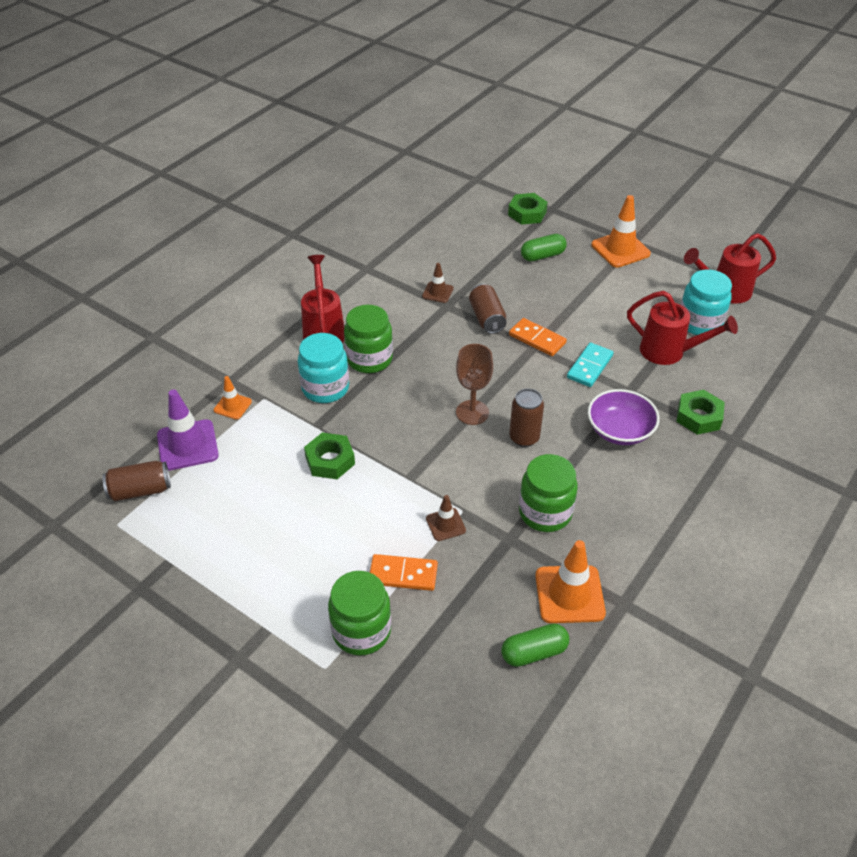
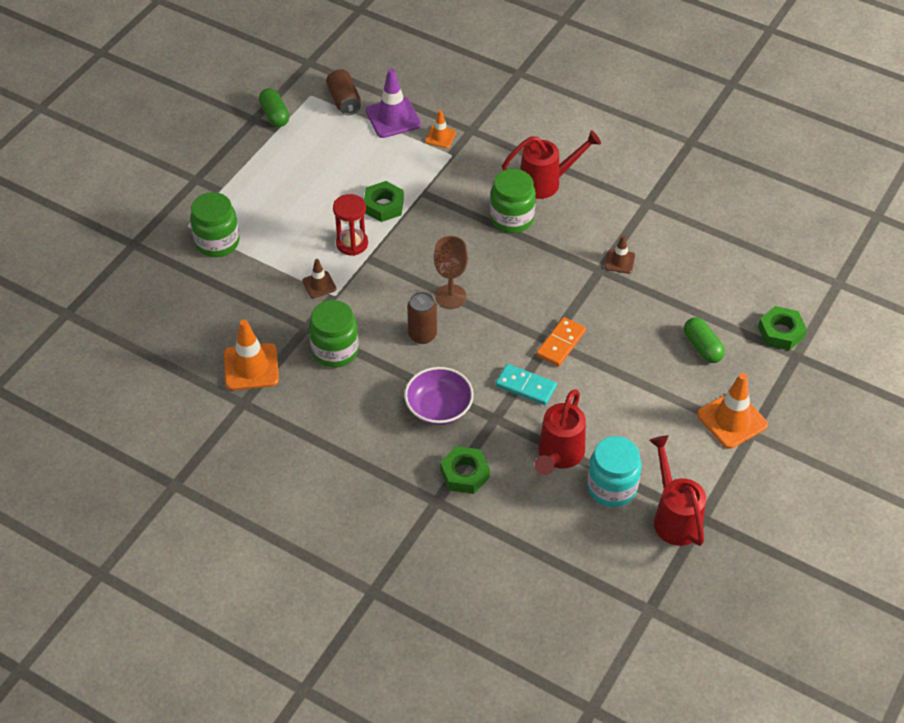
camera: 85 degrees right, 5 degrees up
turquoise jar [298,333,349,403] -> none
orange domino [370,554,438,591] -> none
brown can [469,284,507,334] -> none
green capsule [501,623,569,667] -> green capsule moved to [259,88,290,127]
none -> red hourglass [333,194,368,256]

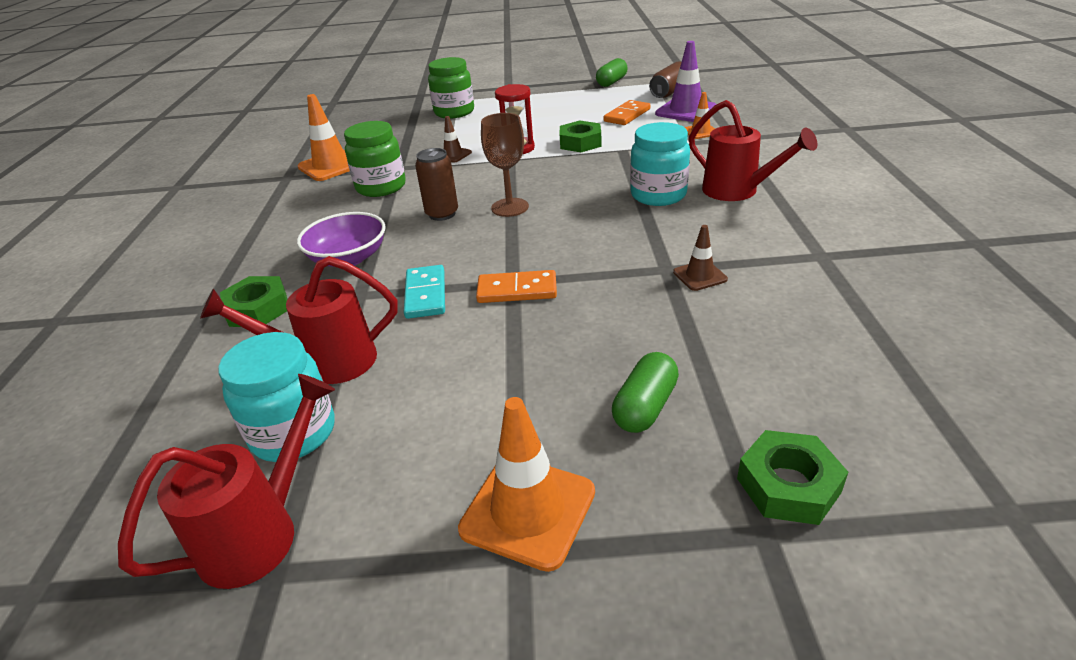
camera: 60 degrees right, 15 degrees down
green jar [490,169,536,233] -> turquoise jar [630,122,690,206]
none -> orange domino [604,100,650,125]

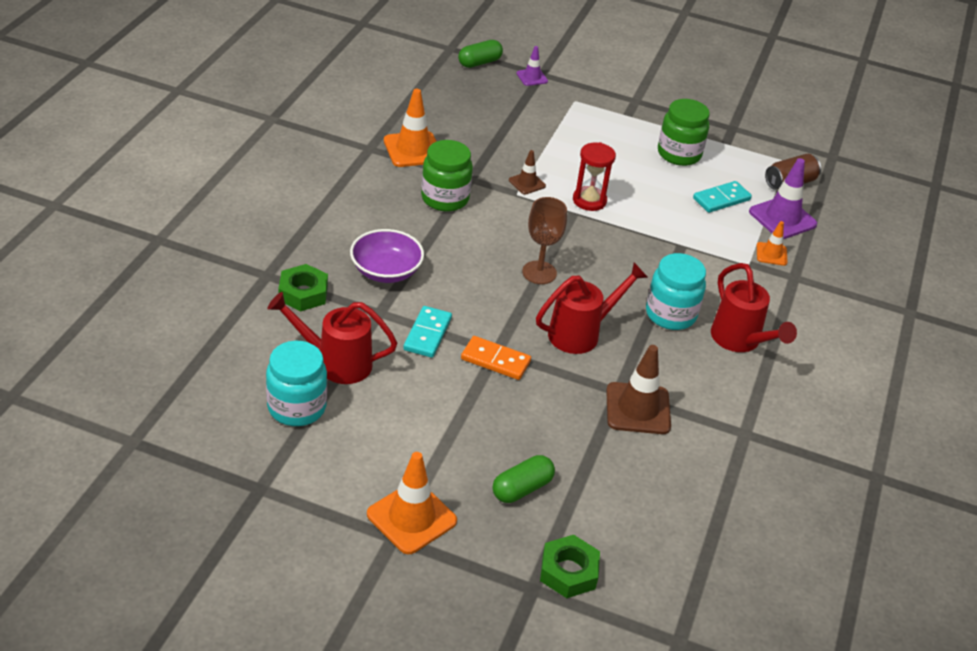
camera: 15 degrees right, 5 degrees up
red watering can [118,374,335,589] -> red watering can moved to [536,262,648,354]
brown can [415,148,458,221] -> none
green jar [428,57,474,119] -> green jar moved to [658,99,710,166]
green nut [560,121,602,152] -> none
green capsule [596,58,628,87] -> green capsule moved to [458,40,503,68]
orange domino [604,100,650,125] -> turquoise domino [693,181,752,213]
brown traffic cone [673,225,728,291] -> brown traffic cone [606,345,671,434], size x1.81
none -> purple traffic cone [516,46,548,86]

